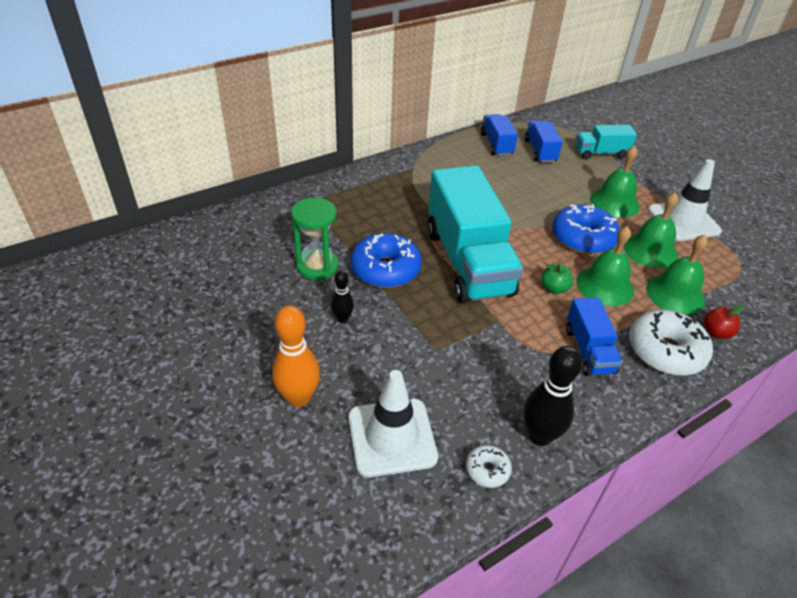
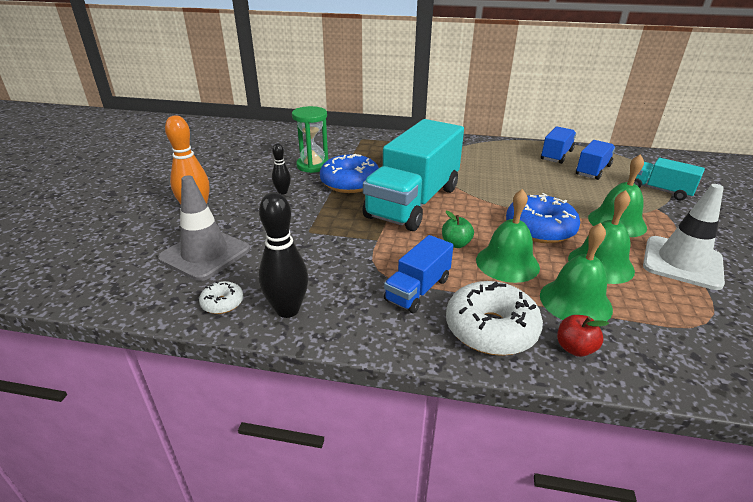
camera: 45 degrees right, 10 degrees down
white traffic cone [348,370,438,477] -> grey traffic cone [158,175,250,281]

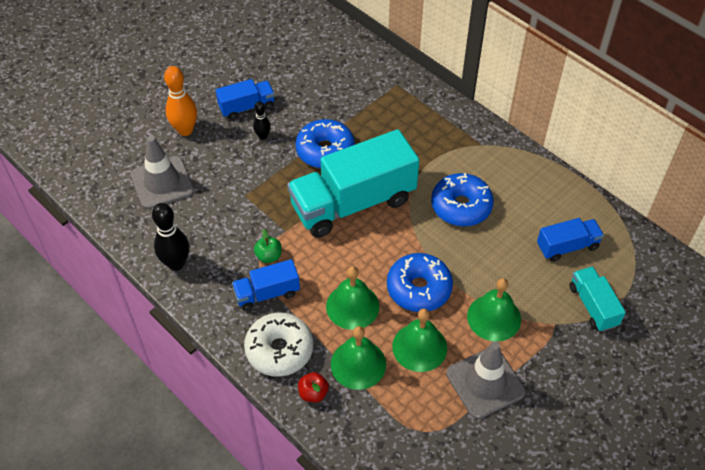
camera: 35 degrees right, 20 degrees up
white donut [199,281,243,314] -> none
green hourglass [292,106,329,173] -> none
green apple [442,211,474,248] -> green apple moved to [254,230,282,263]
blue truck [541,126,576,164] -> blue truck moved to [216,79,275,120]
white traffic cone [643,184,725,290] -> grey traffic cone [446,341,526,419]
none -> blue donut [431,173,494,227]

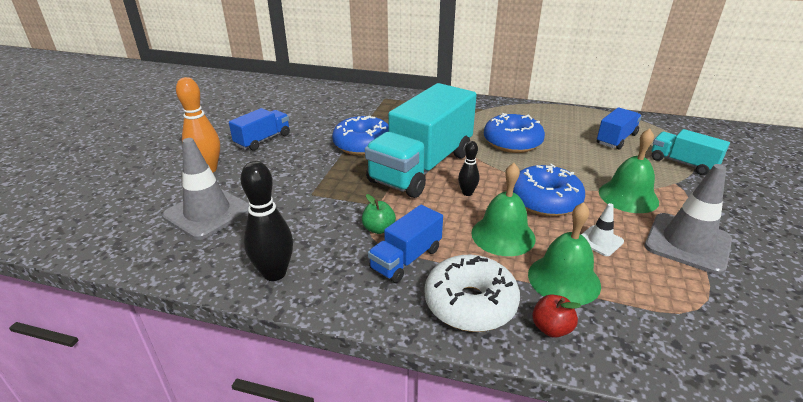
camera: 30 degrees left, 20 degrees down
black bowling pin [253,101,271,140] -> black bowling pin moved to [458,141,479,196]
green bell [392,308,447,372] -> white traffic cone [581,203,624,256]

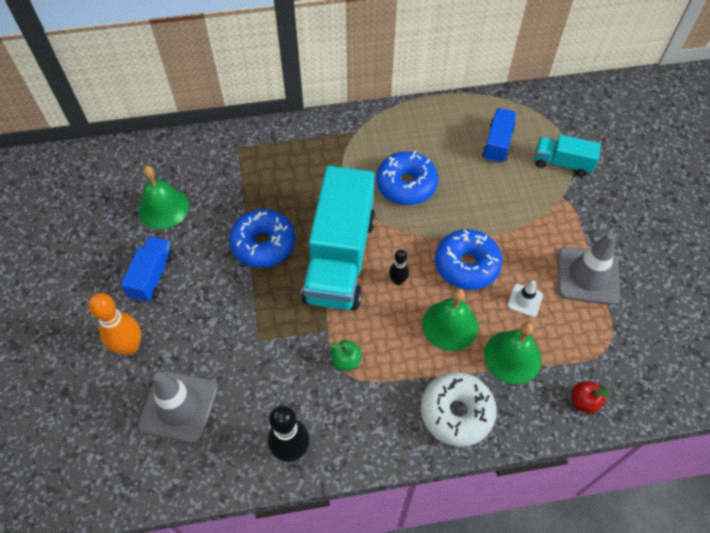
camera: 25 degrees left, 25 degrees up
blue truck [368,205,443,283] -> none
red apple [532,294,581,338] -> red apple moved to [572,381,610,414]
green bell [599,128,659,213] -> green bell moved to [138,166,189,229]

